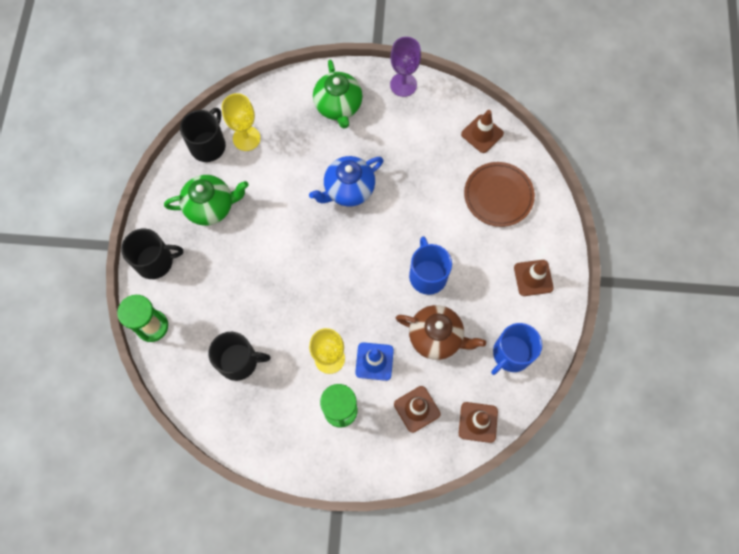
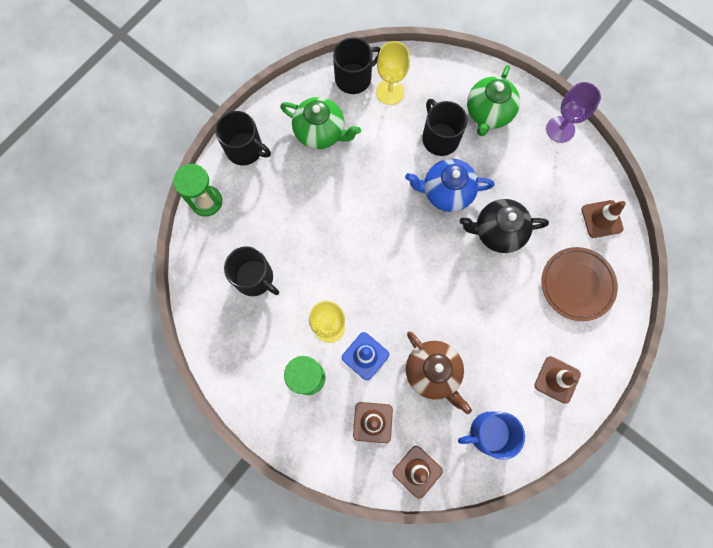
camera: 35 degrees right, 5 degrees up
blue mug [409,236,452,295] -> none
none -> black mug [422,99,467,156]
none -> black teapot [460,199,549,253]

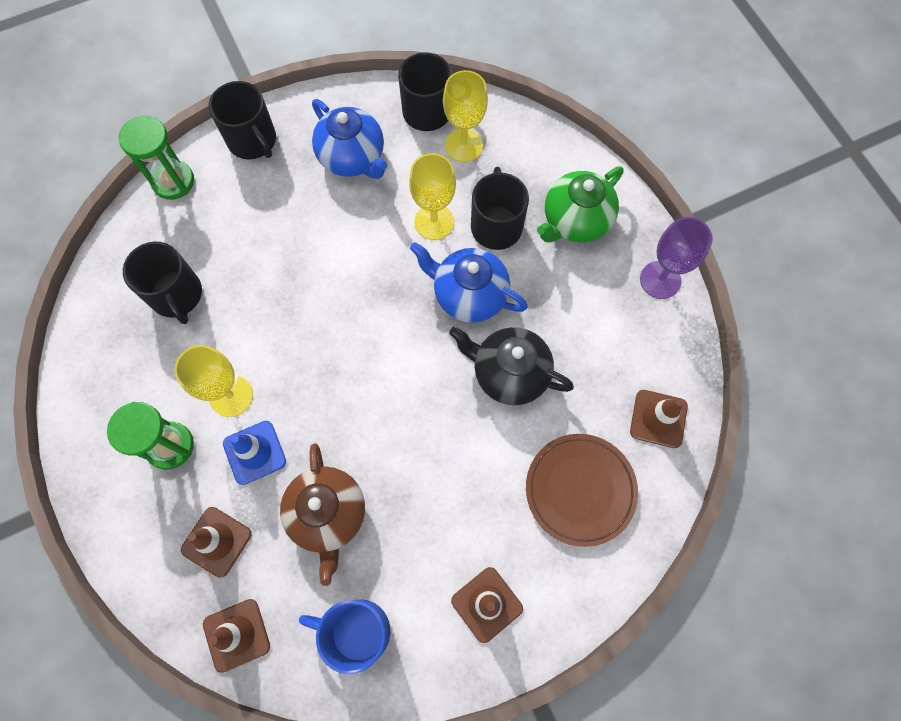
camera: 25 degrees right, 5 degrees down
green teapot [280,97,361,149] -> blue teapot [312,99,387,179]
none -> yellow goblet [409,153,456,240]

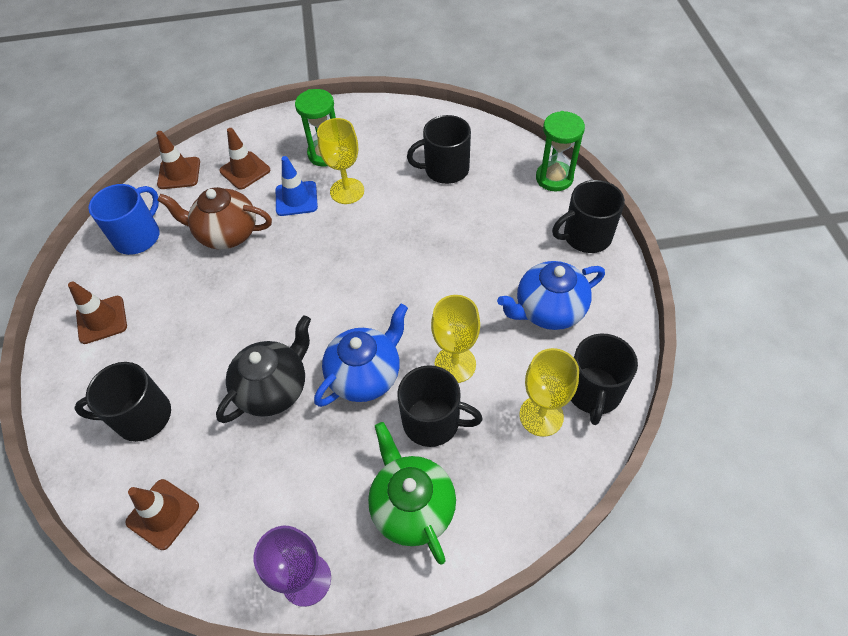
camera: 110 degrees right, 15 degrees down
brown plate [526,434,638,547] -> black mug [74,362,171,442]

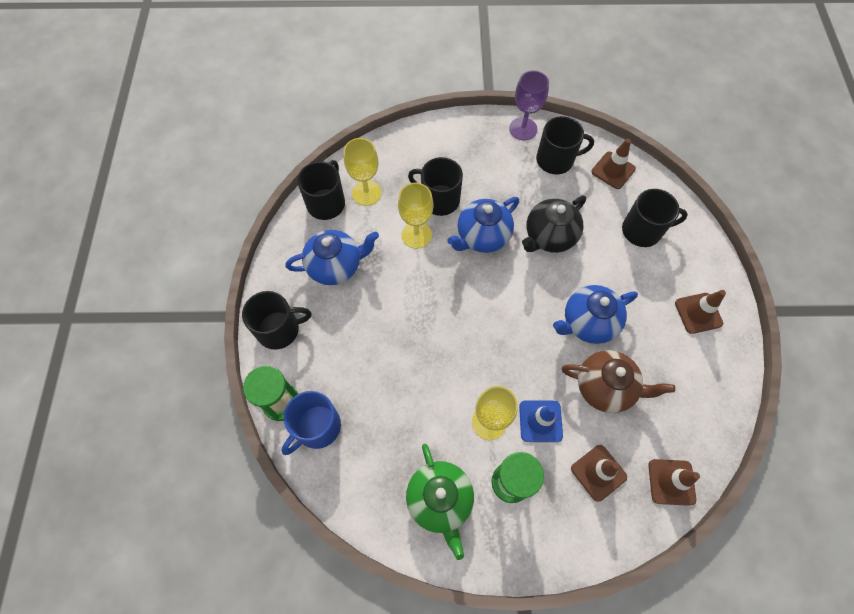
camera: 175 degrees left, 10 degrees up
blue mug [88,184,160,255] -> blue mug moved to [281,391,341,455]
green teapot [368,422,456,564] -> green teapot moved to [406,444,474,560]
black mug [407,115,471,184] -> black mug moved to [536,116,594,174]
none -> blue teapot [553,285,638,344]

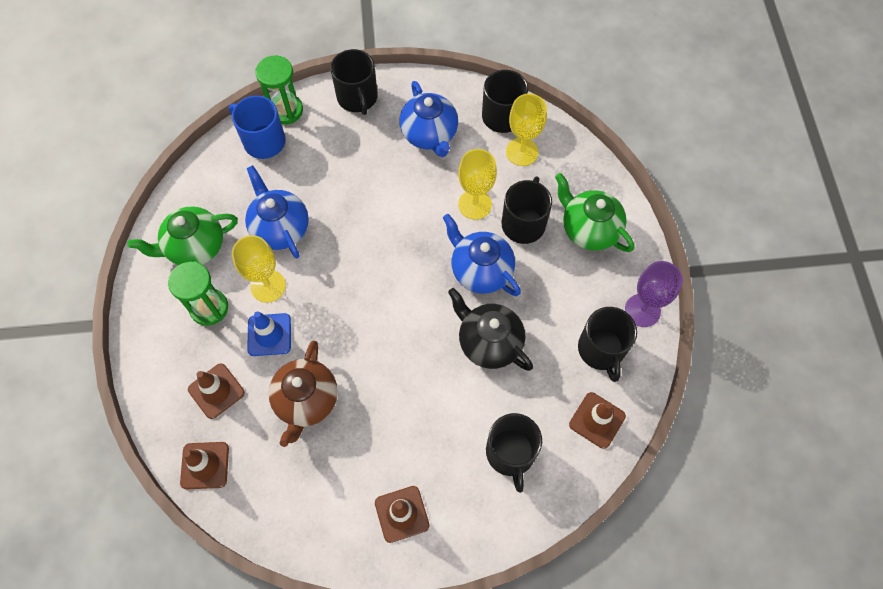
camera: 85 degrees right, 0 degrees up
blue teapot [553,285,638,344] -> blue teapot moved to [245,165,309,258]
none -> green teapot [555,173,634,252]

